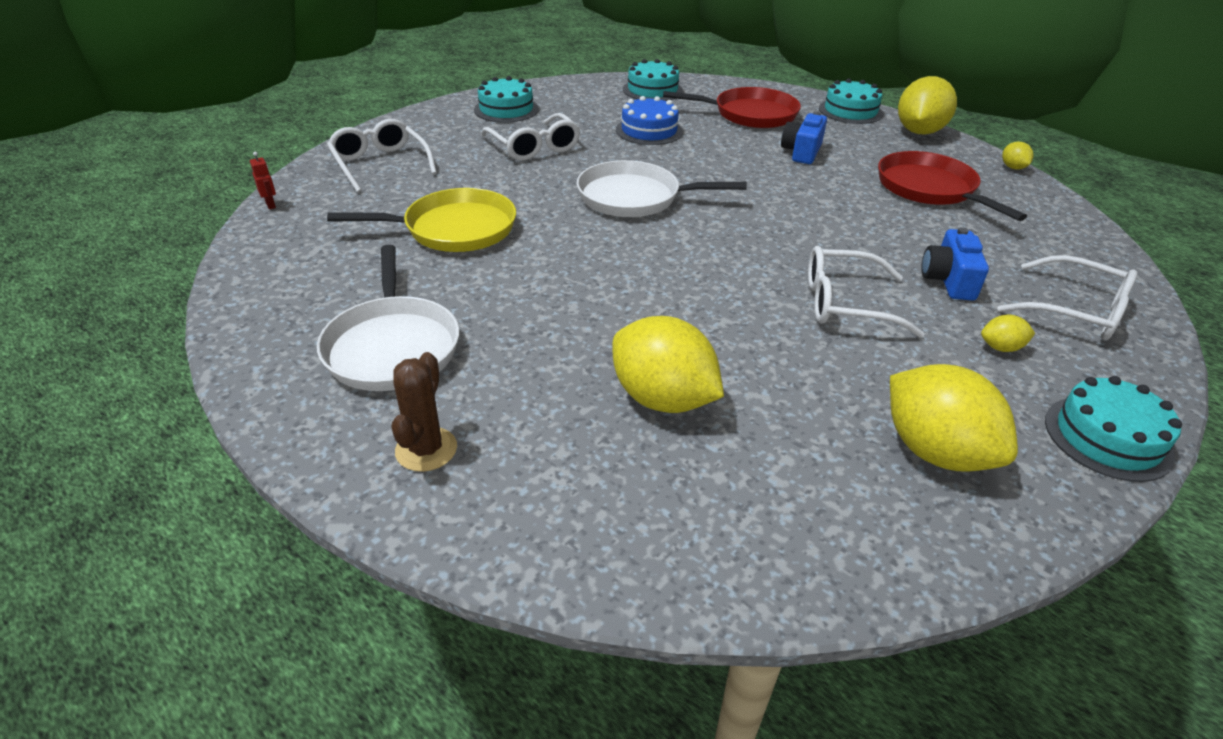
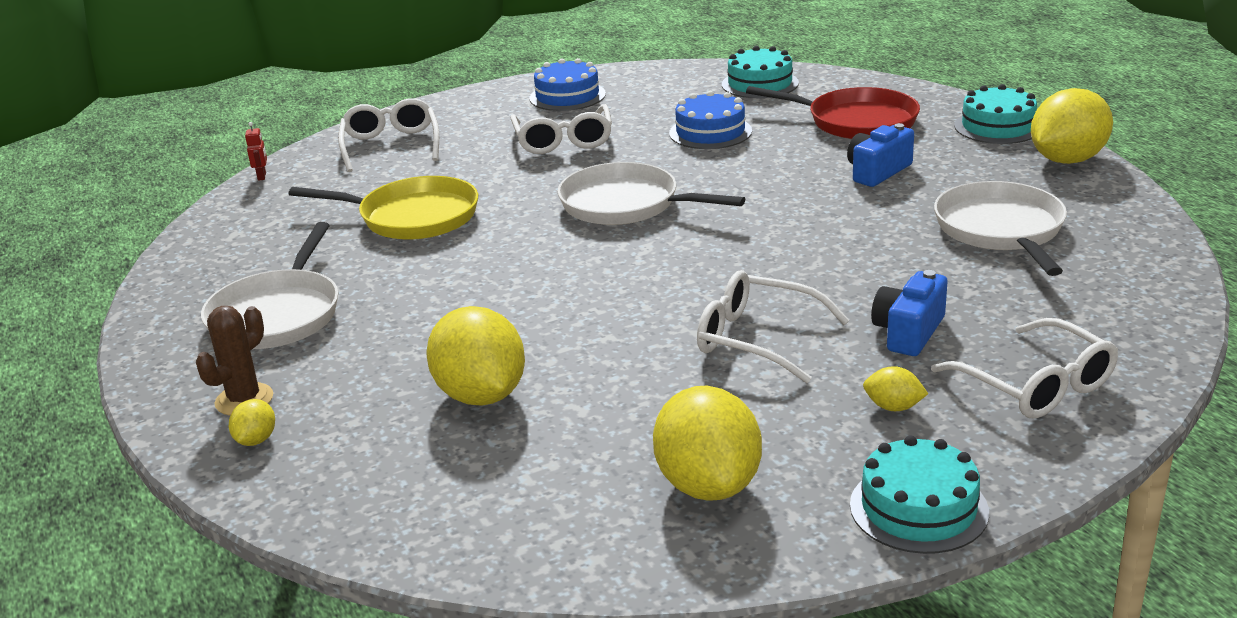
camera: 25 degrees right, 10 degrees down
turquoise cake [474,76,539,122] -> blue cake [529,58,606,111]
red pan [878,151,1027,221] -> white pan [934,181,1067,276]
yellow lemon [1002,142,1034,170] -> yellow lemon moved to [229,399,275,446]

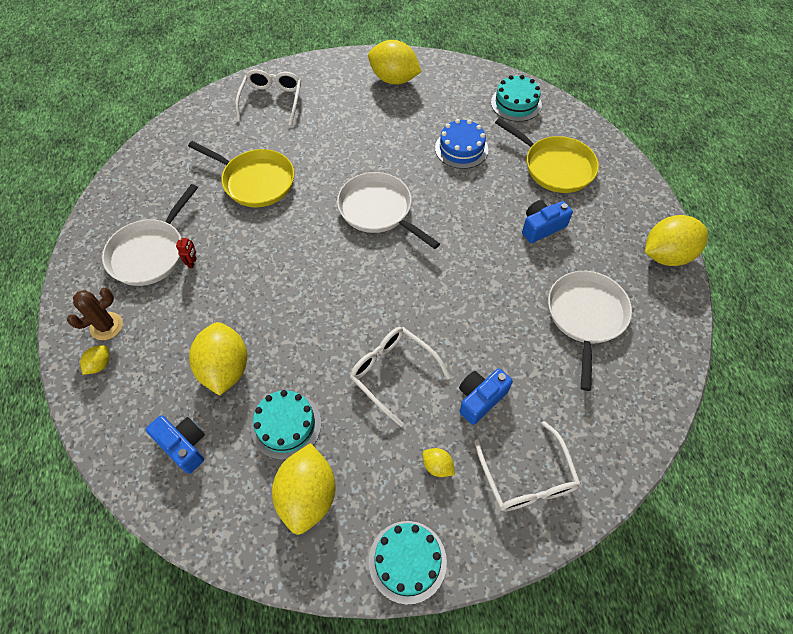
camera: 15 degrees right, 30 degrees up
red robot [245,122,267,181] -> red robot moved to [176,237,197,268]
white glasses [510,104,612,154] -> none
blue cake [529,58,606,111] -> yellow lemon [368,40,422,85]
red pan [746,86,920,139] -> yellow pan [495,118,599,193]
turquoise cake [954,84,1037,144] -> turquoise cake moved to [251,390,321,460]
none -> blue camera [146,416,205,474]

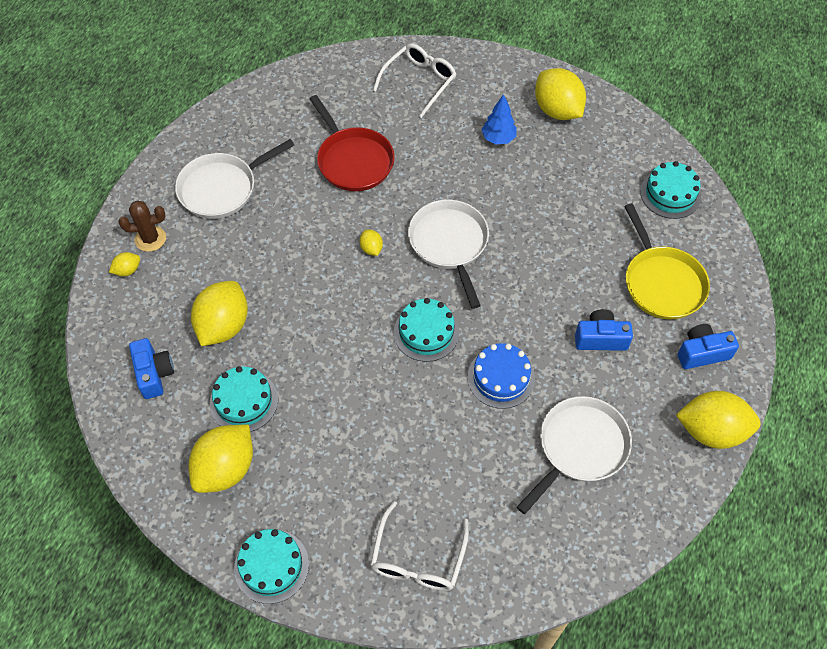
camera: 30 degrees right, 0 degrees up
red robot [176,237,197,268] -> none
yellow pan [188,141,295,207] -> red pan [310,95,395,191]
white glasses [350,327,451,427] -> none
yellow lemon [423,448,455,477] -> yellow lemon moved to [360,229,383,256]
blue cake [435,119,488,169] -> blue cake moved to [468,343,535,409]
blue camera [459,368,513,425] -> blue camera moved to [677,324,739,369]
none -> turquoise cake [394,298,459,362]
none -> blue tree [482,94,517,144]

